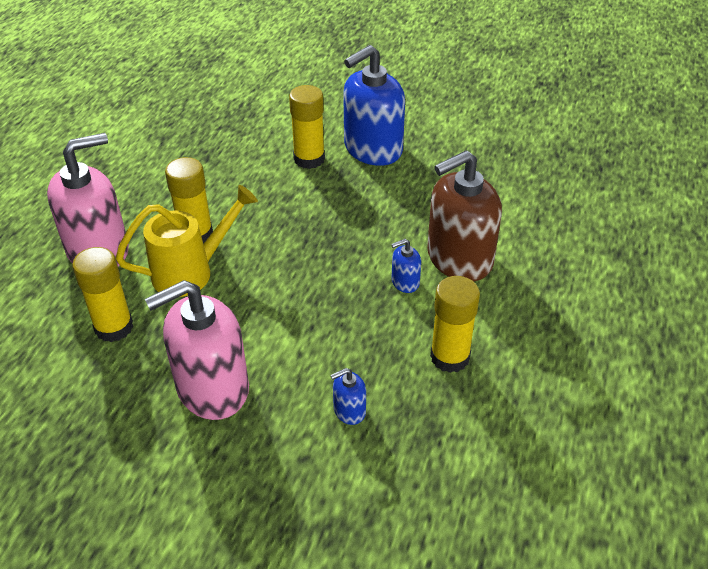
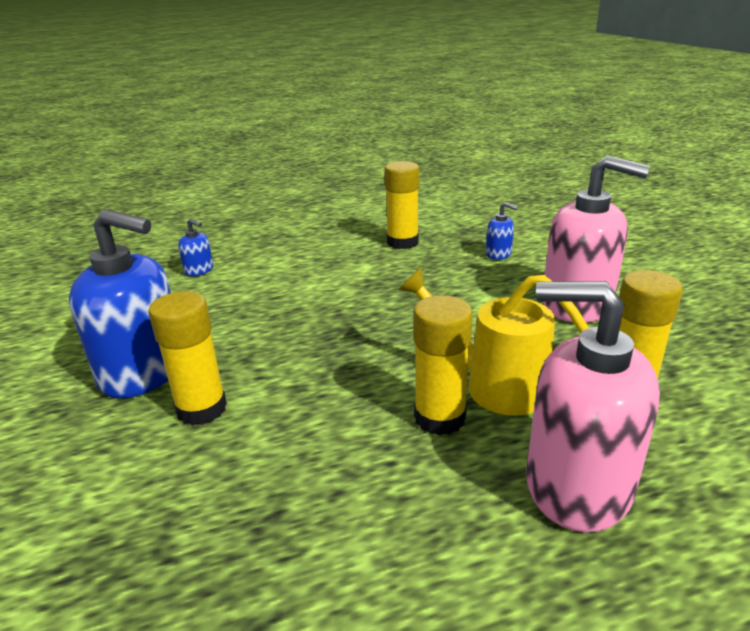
camera: 125 degrees left, 15 degrees down
blue soap dispenser [391,239,421,293] -> blue soap dispenser moved to [178,219,213,276]
brown soap dispenser [427,150,502,281] -> none

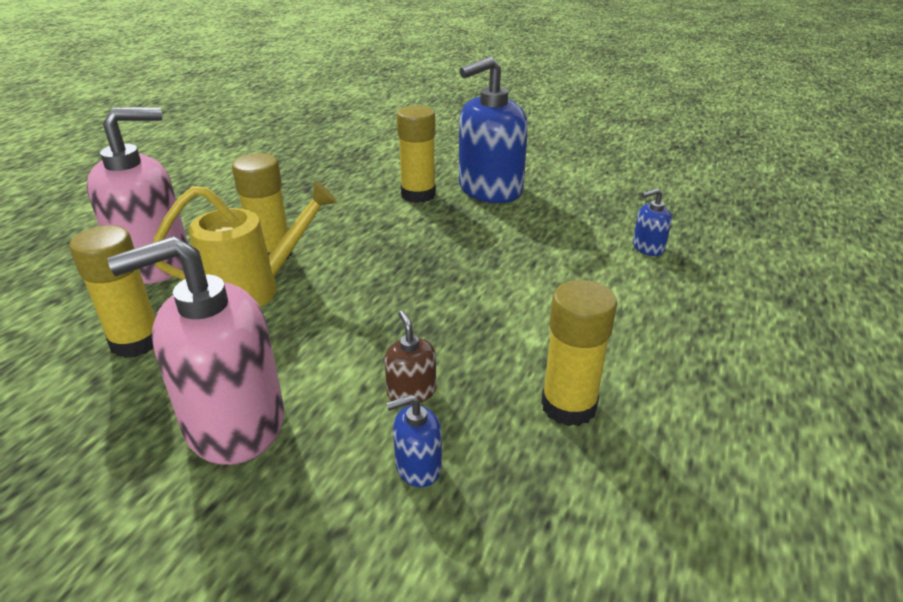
camera: 130 degrees right, 5 degrees up
none -> brown soap dispenser [384,311,436,405]

